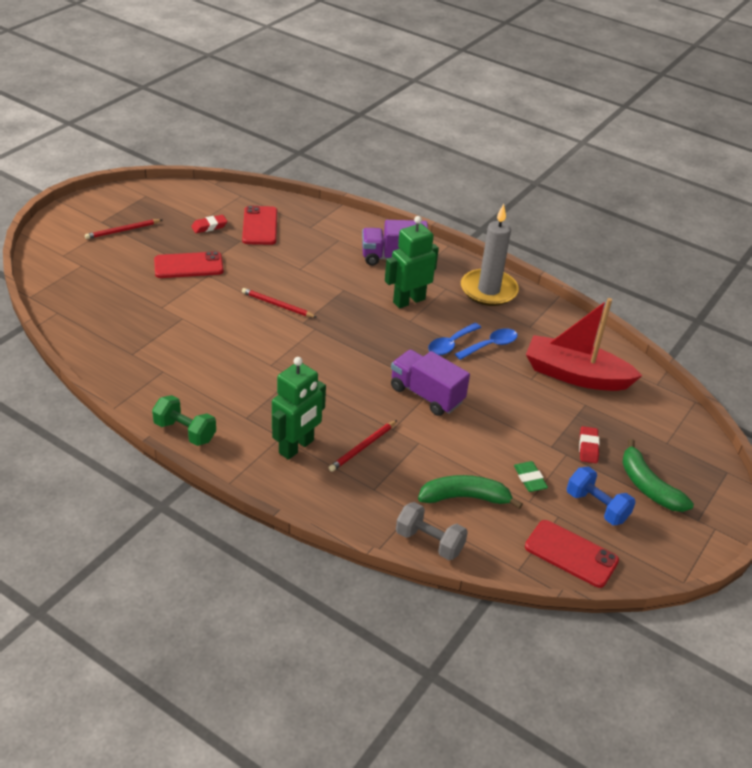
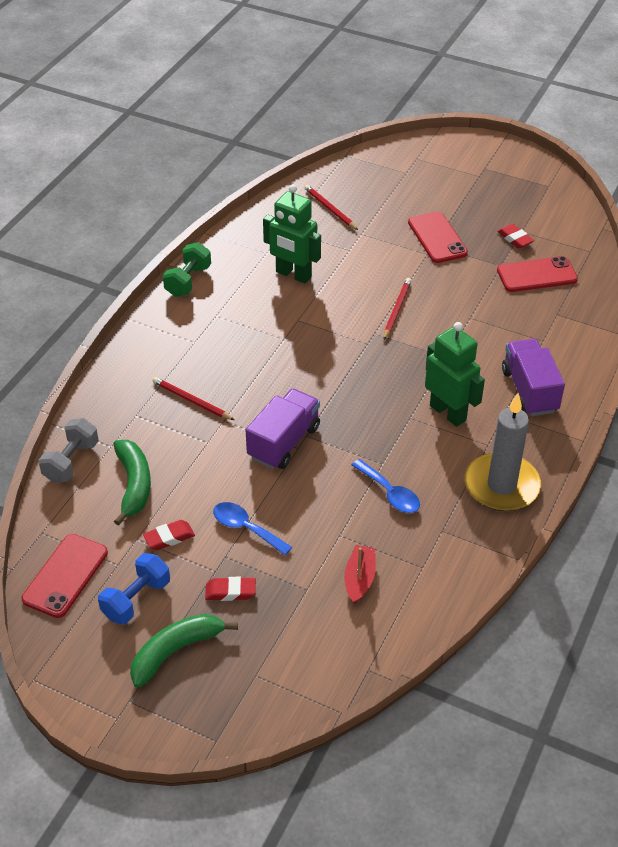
camera: 85 degrees right, 5 degrees up
red pencil [85,219,162,239] -> red pencil moved to [304,185,358,230]
green robot [272,357,326,460] -> green robot moved to [263,184,321,284]
blue spoon [428,323,481,355] -> blue spoon moved to [213,502,292,555]
green eraser [514,461,548,492] -> red eraser [143,520,195,550]
red boat [526,298,643,391] -> red boat [344,545,376,604], size x0.47

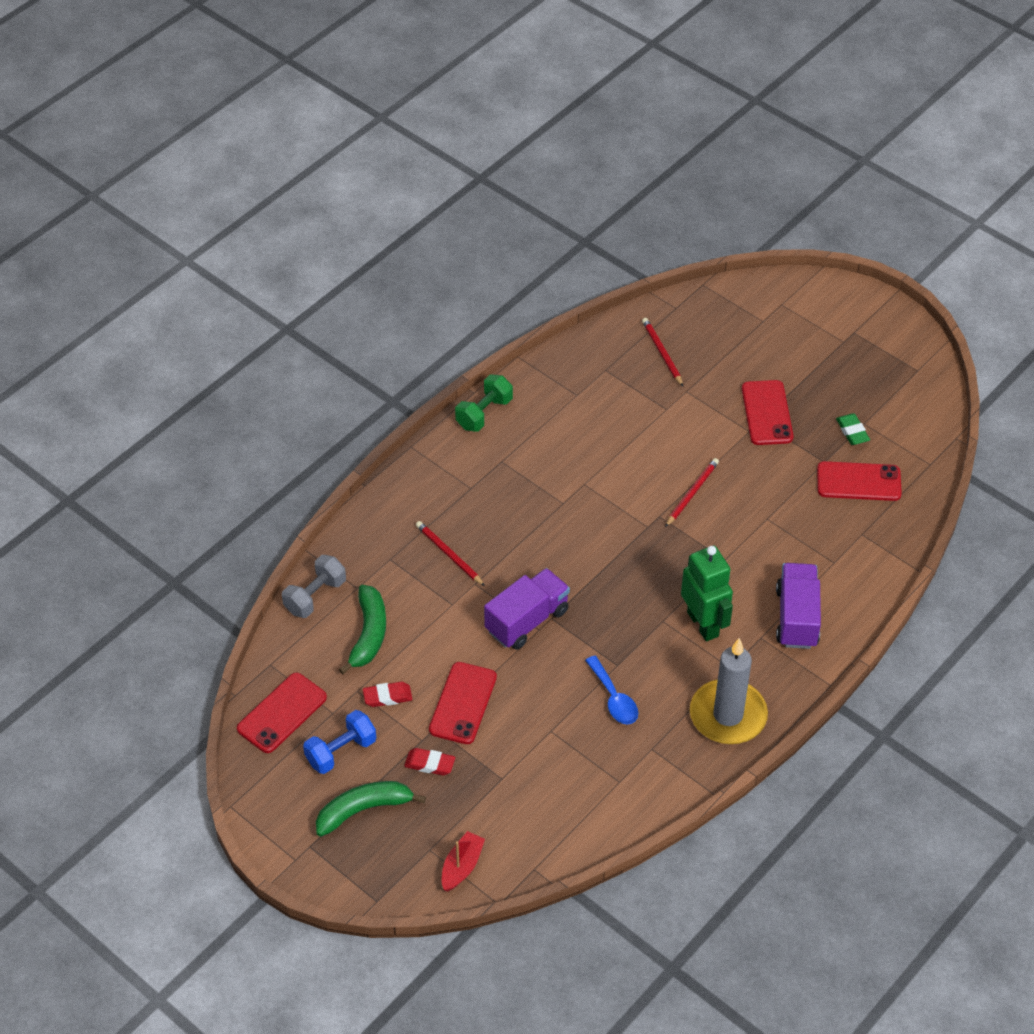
camera: 15 degrees right, 5 degrees up
blue spoon [213,502,292,555] -> red phone [429,662,497,744]
green robot [263,184,321,284] -> none
red boat [344,545,376,604] -> red boat moved to [442,831,485,892]
red eraser [497,224,534,249] -> green eraser [836,413,870,445]

